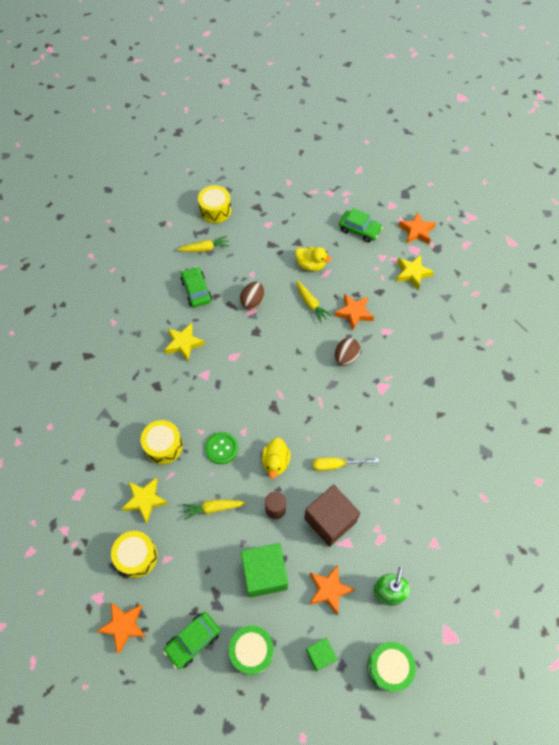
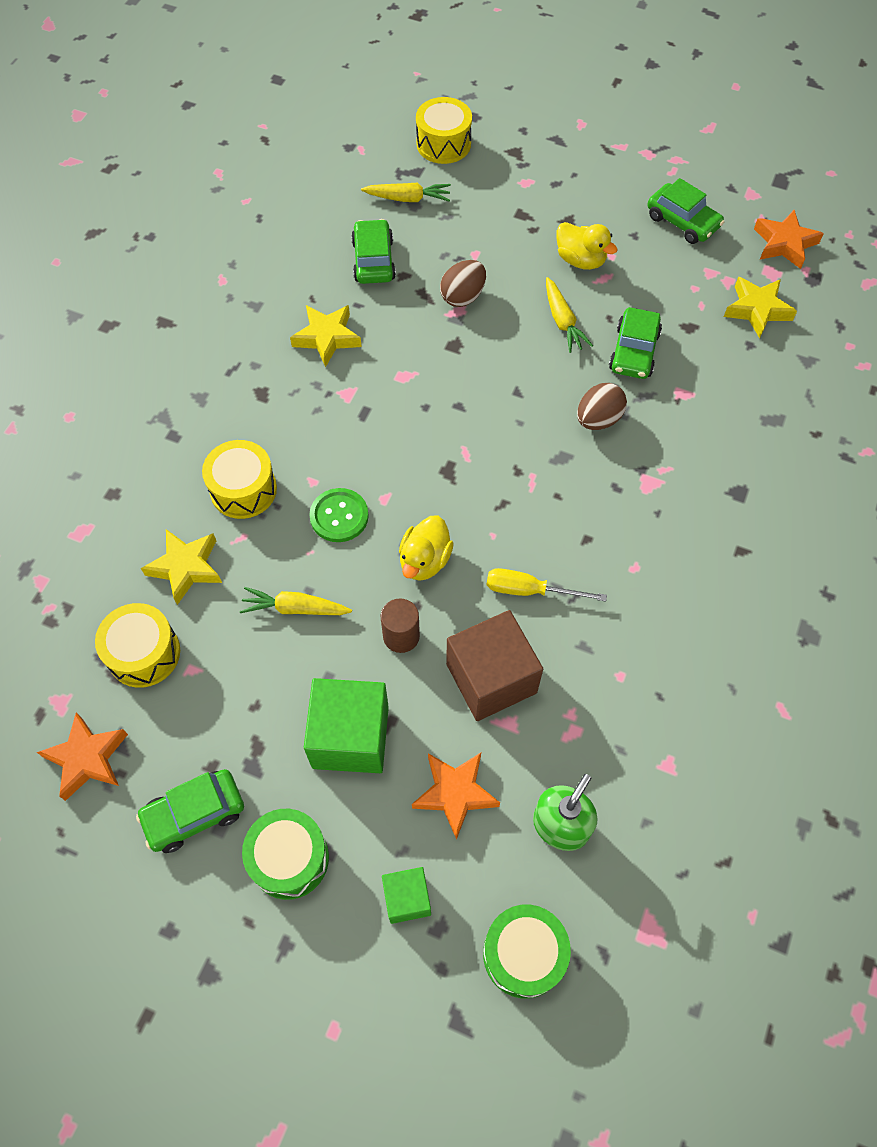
camera: 15 degrees right, 0 degrees up
orange star [334,294,374,331] -> green car [609,307,662,379]

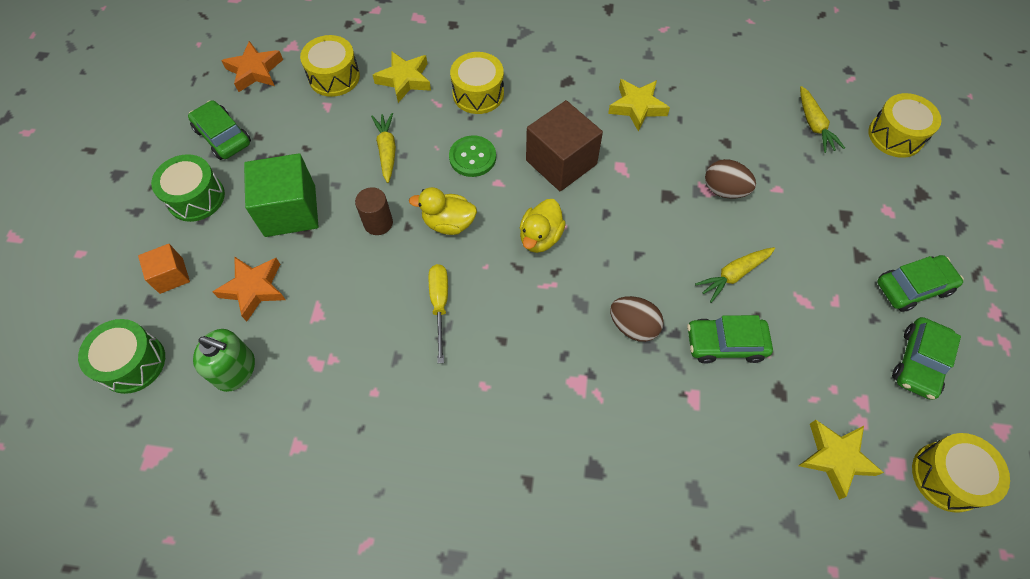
camera: 75 degrees right, 0 degrees up
green car [351,219,396,284] -> green car moved to [877,255,964,312]
green cube [382,867,431,924] -> orange cube [138,244,190,294]
brown cube [446,610,543,721] -> brown cube moved to [526,100,603,191]
yellow duck [557,222,618,270] -> yellow duck moved to [520,199,566,253]
orange star [754,210,824,269] -> yellow drum [912,433,1010,513]

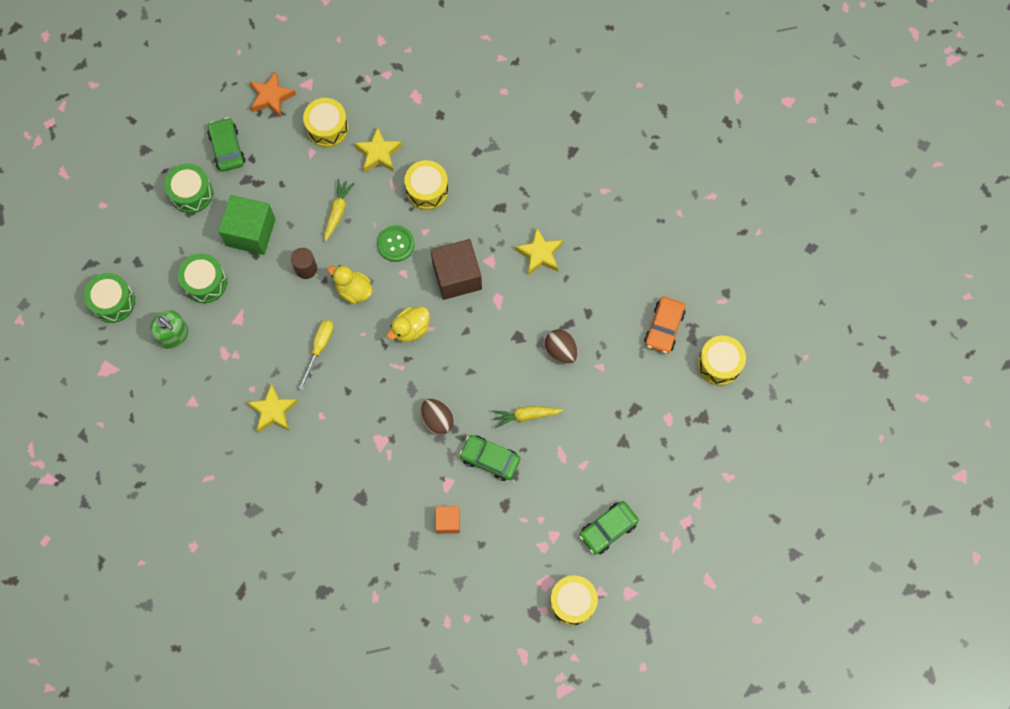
camera: 25 degrees right, 10 degrees up
orange cube [138,244,190,294] -> orange cube moved to [435,506,460,534]
orange star [213,256,286,322] -> green drum [178,253,227,303]
yellow star [798,420,884,500] -> yellow star moved to [246,383,298,433]
yellow carrot [800,86,845,153] -> orange car [644,297,686,354]
green car [877,255,964,312] -> none

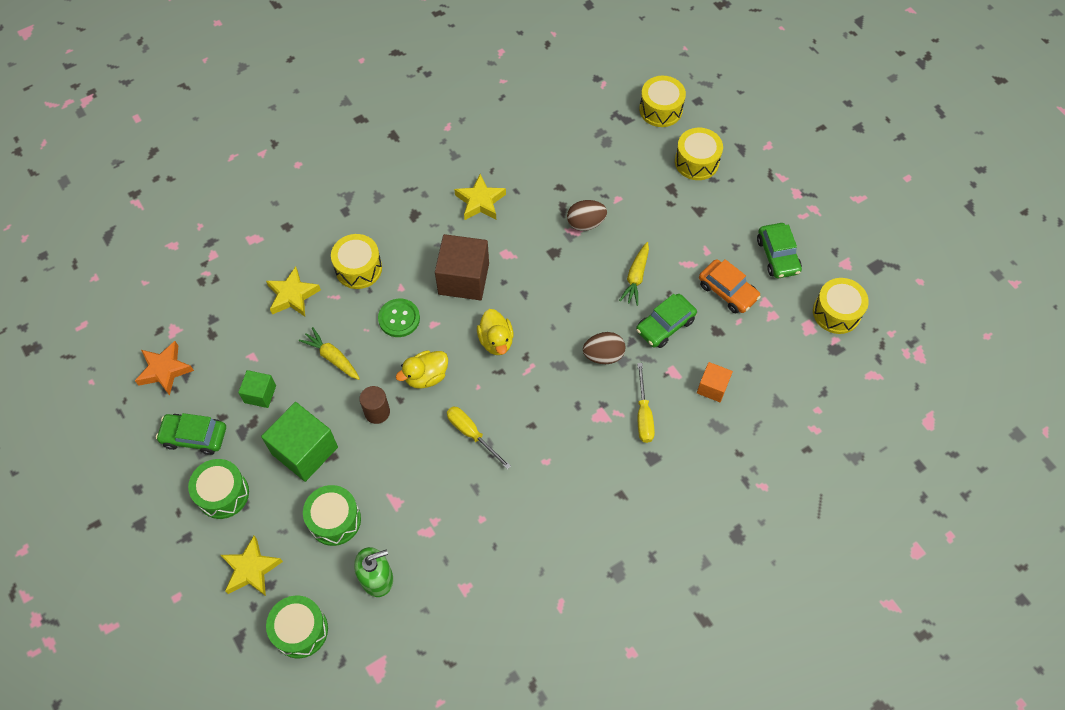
camera: 65 degrees left, 10 degrees down
yellow star [246,383,298,433] -> yellow star moved to [221,536,283,596]
yellow drum [303,98,348,147] -> yellow drum moved to [675,128,723,180]
orange car [644,297,686,354] -> orange car moved to [699,259,761,313]
none -> green cube [238,370,276,408]
none -> yellow screwdriver [637,363,655,443]

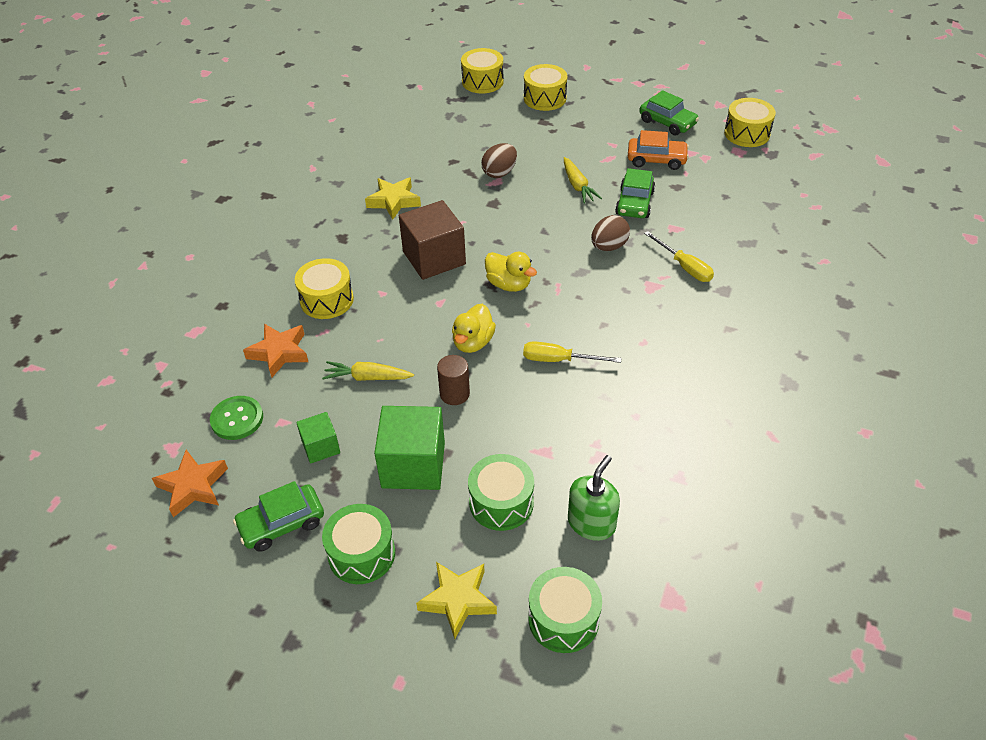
camera: 35 degrees left, 15 degrees down
yellow star [266,266,321,317] -> orange star [243,324,308,378]
green button [378,299,420,337] -> green button moved to [210,396,263,440]
orange cube [697,362,733,402] -> none

